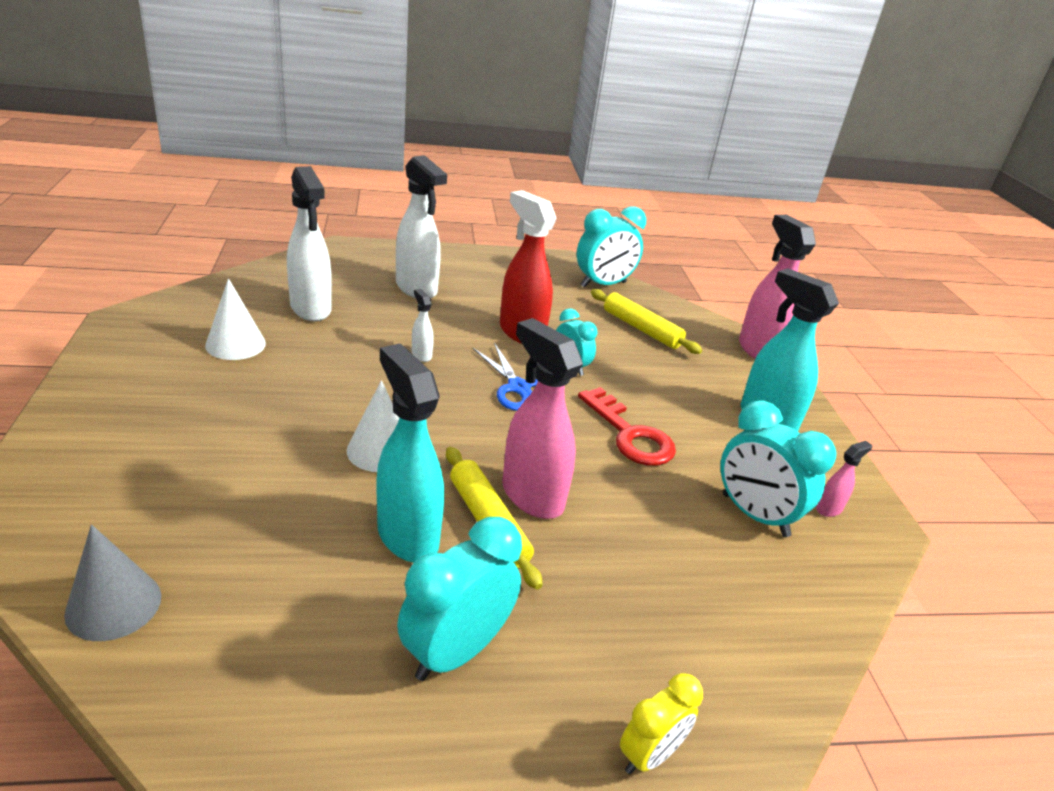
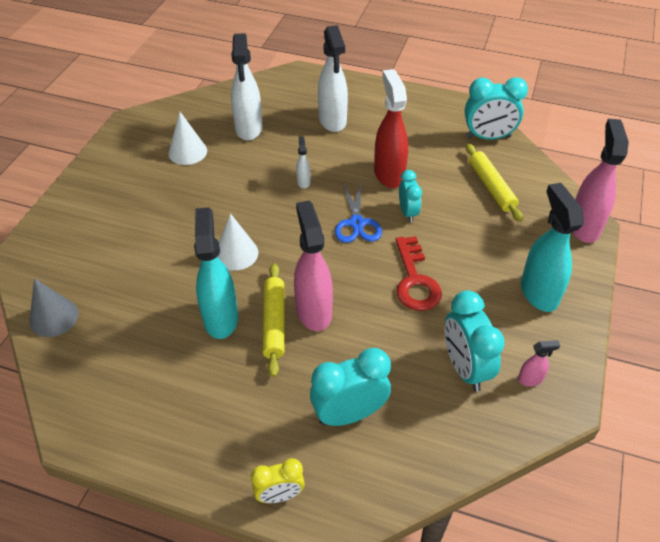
camera: 30 degrees right, 15 degrees up
turquoise clock [397,517,522,681] -> turquoise clock moved to [310,348,391,426]

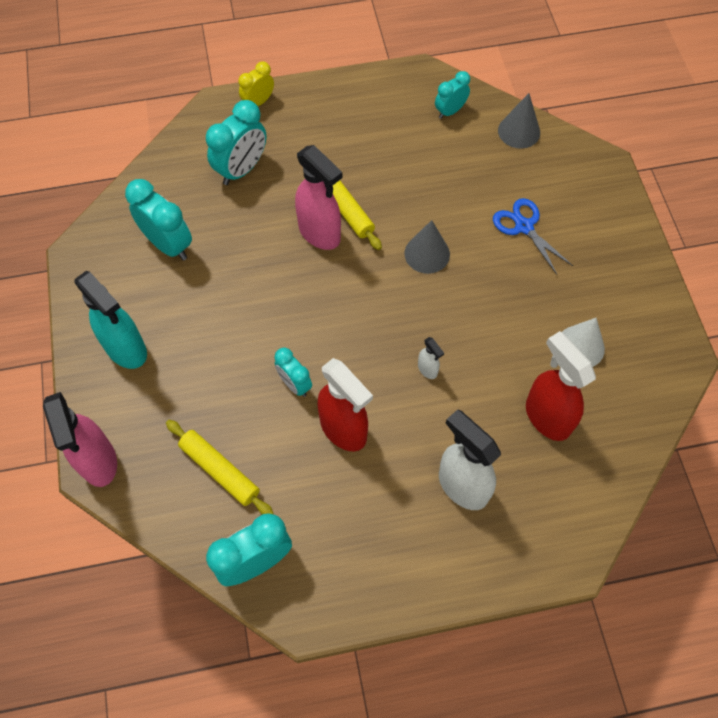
camera: 150 degrees right, 15 degrees up
turquoise spray bottle [194,207,238,339] -> none
white cone [218,213,258,270] -> grey cone [404,220,450,274]
white spray bottle [231,33,263,141] -> red spray bottle [526,331,596,441]
blue scissors [335,182,382,243] -> blue scissors moved to [493,198,573,275]
red key [396,236,442,311] -> none
pink spray bottle [518,340,561,386] -> none
none -> turquoise clock [435,71,470,119]

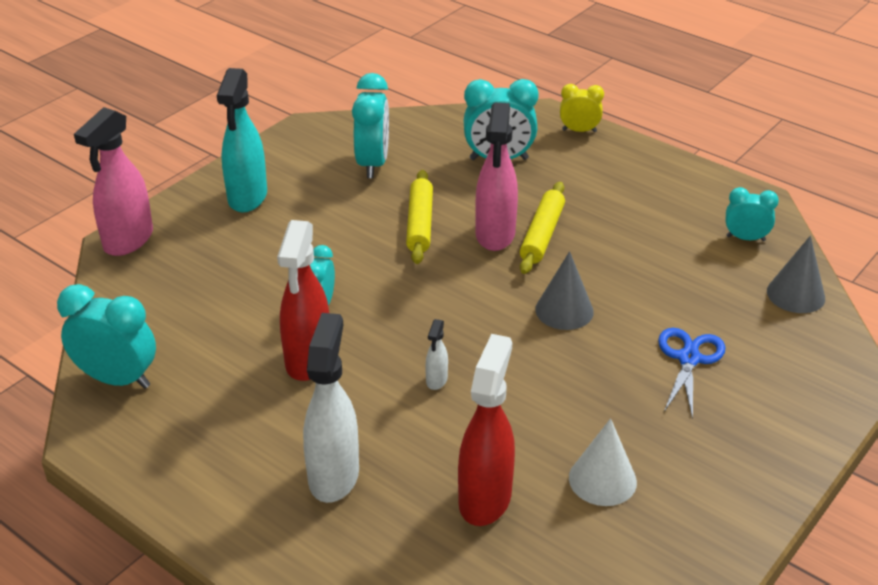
camera: 50 degrees right, 25 degrees down
yellow rolling pin [166,420,274,514] -> yellow rolling pin moved to [406,170,433,264]

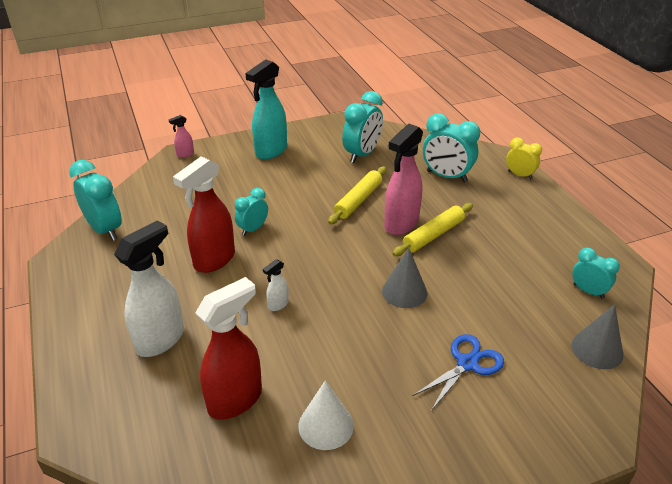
camera: 30 degrees right, 0 degrees up
pink spray bottle [74,107,153,256] -> pink spray bottle [169,115,194,158], size x0.45

